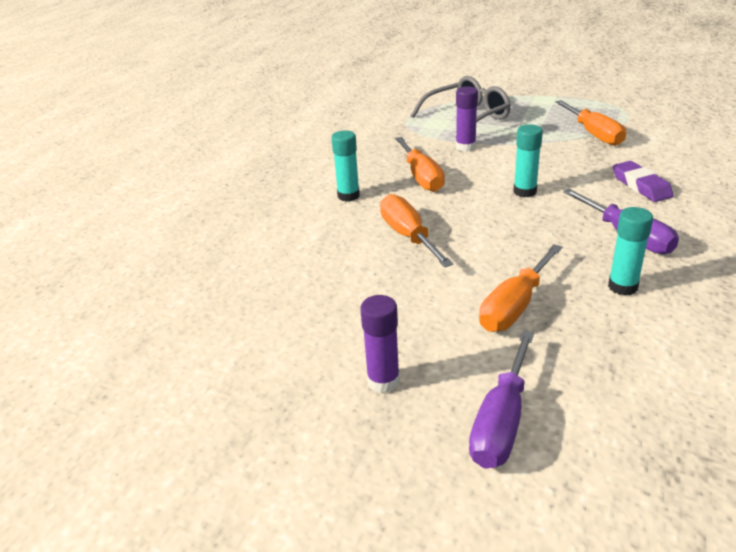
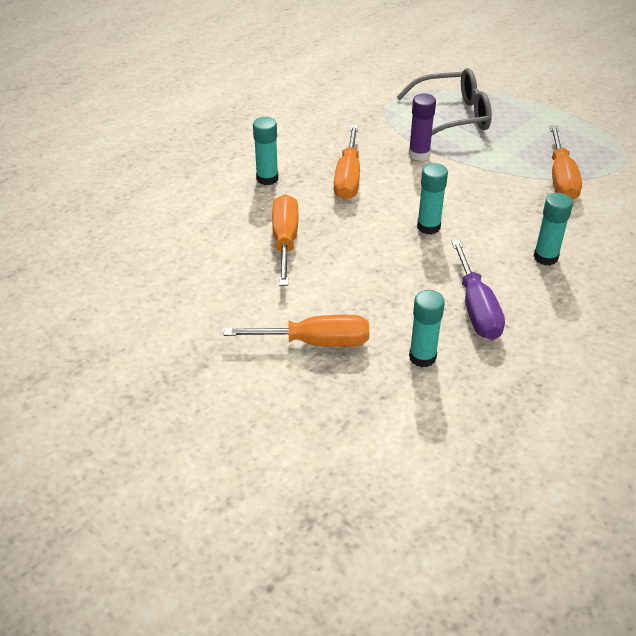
camera: 20 degrees right, 10 degrees up
purple glue stick [360,295,400,393] -> none
purple screwdriver [469,330,534,468] -> none
orange screwdriver [479,244,562,332] -> orange screwdriver turned 150 degrees counterclockwise [224,315,369,347]
purple eraser [613,161,674,202] -> turquoise glue stick [534,193,573,266]

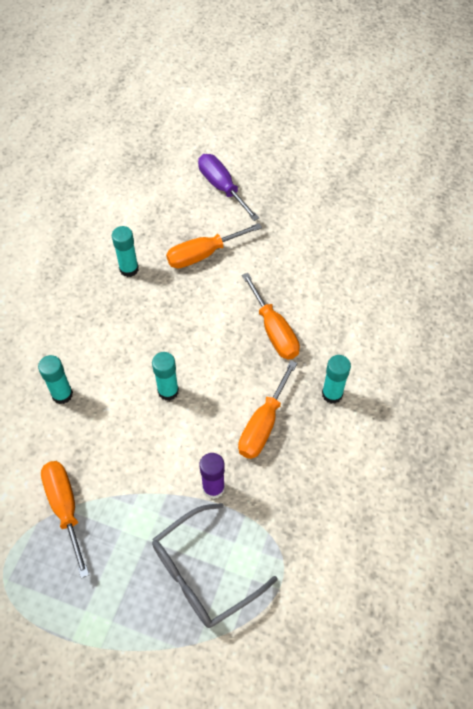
camera: 155 degrees right, 15 degrees up
orange screwdriver [333,125,360,200] -> orange screwdriver turned 135 degrees counterclockwise [238,360,297,459]
purple screwdriver [451,240,505,340] -> purple screwdriver moved to [198,154,259,221]

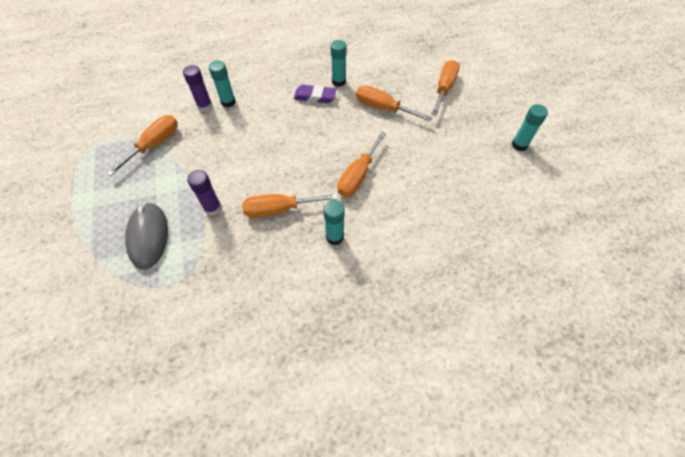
camera: 55 degrees right, 0 degrees up
turquoise glue stick [152,352,179,401] -> turquoise glue stick moved to [512,104,548,151]
grey glasses [152,503,277,628] -> grey mouse [125,202,168,270]
purple screwdriver [198,154,259,221] -> orange screwdriver [431,60,460,116]
none -> purple glue stick [183,65,213,112]
none -> purple eraser [294,85,336,103]

